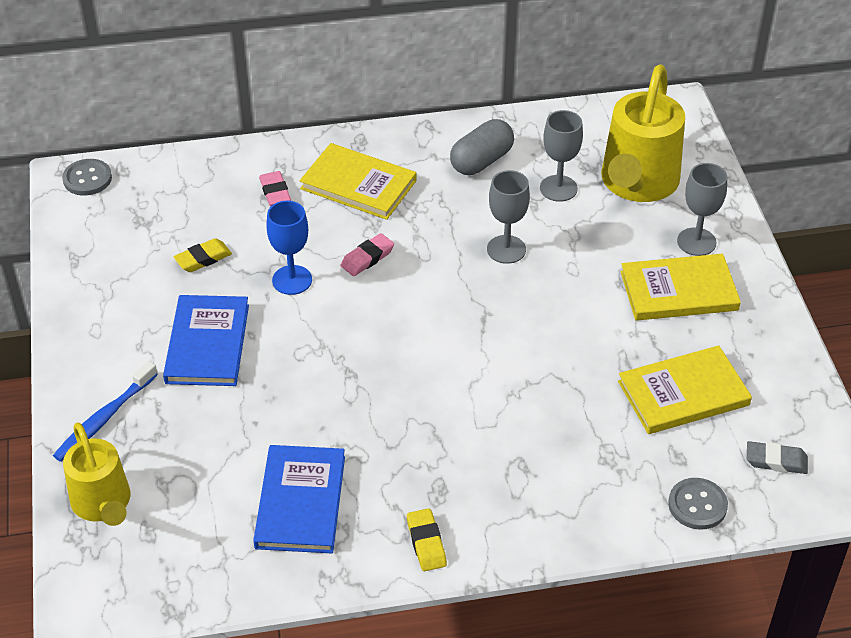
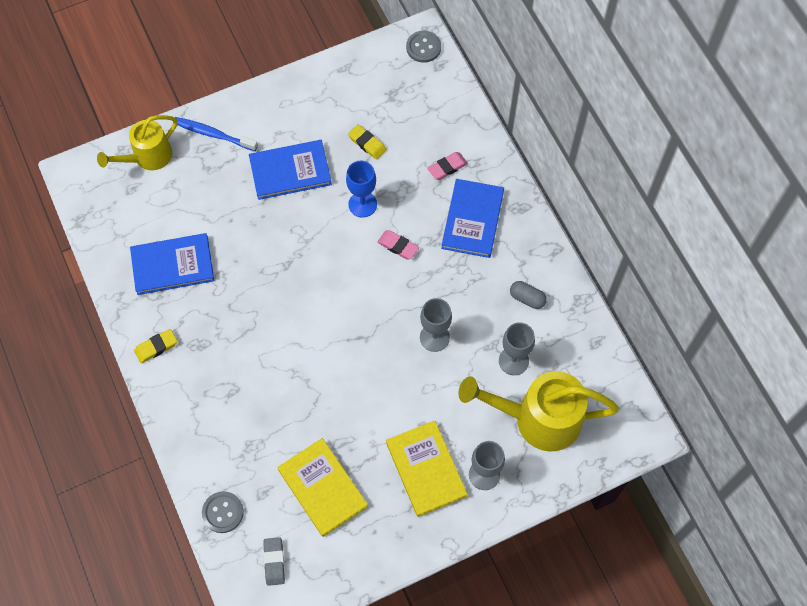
camera: 75 degrees right, 20 degrees up
yellow book [300,143,416,220] -> blue book [441,179,504,258]
grey capsule [450,119,514,175] -> grey capsule [510,281,547,309], size x0.63

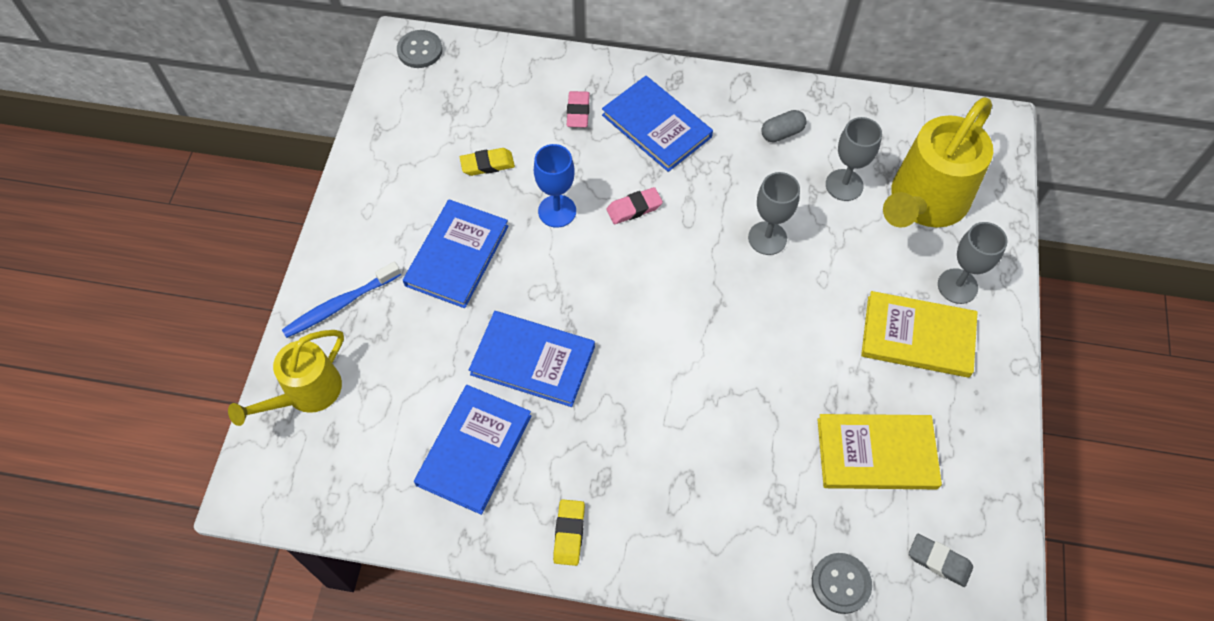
camera: 55 degrees left, 5 degrees down
yellow watering can [97,115,178,170] -> yellow watering can turned 45 degrees clockwise [228,330,344,426]
none -> blue book [469,311,595,407]

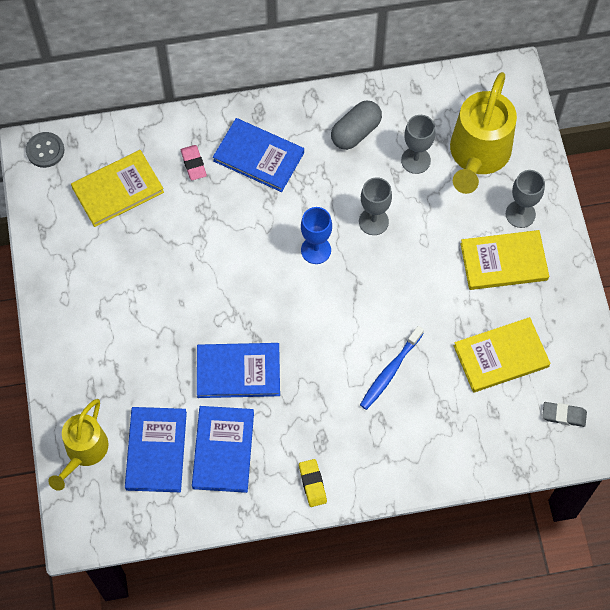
camera: 20 degrees left, 5 degrees up
blue toothbrush [282,262,401,338] -> blue toothbrush moved to [360,326,424,410]
blue book [403,199,509,308] -> blue book moved to [125,407,187,492]
yellow eraser [460,148,515,176] -> none
blue goblet [534,144,576,228] -> blue goblet moved to [301,207,332,264]
pink eraser [606,187,663,224] -> none
grey capsule [761,110,806,142] -> grey capsule [331,100,382,150], size x1.58
grey button [812,553,872,614] -> none
none -> yellow book [71,150,164,227]

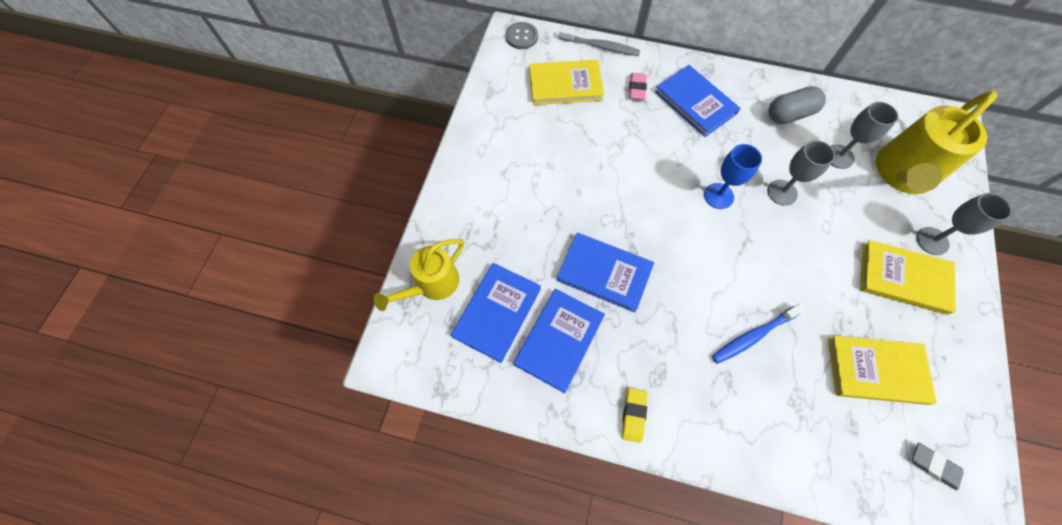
camera: 25 degrees right, 0 degrees up
none -> grey toothbrush [559,27,640,56]

